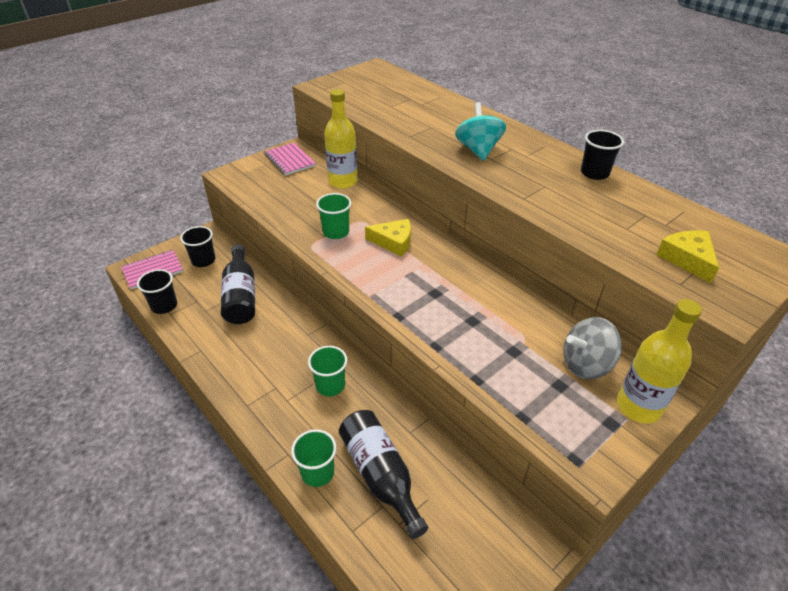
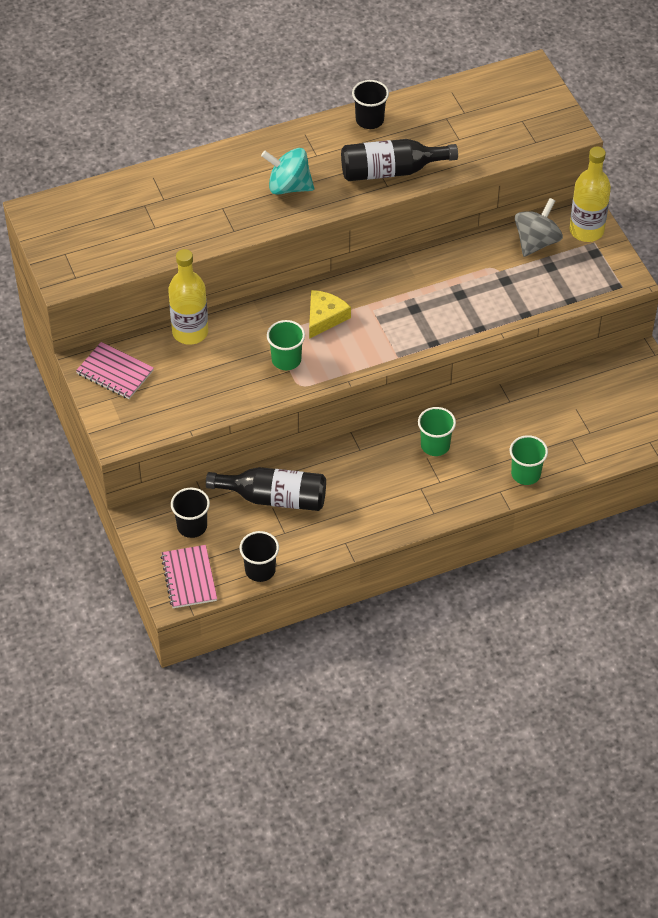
camera: 70 degrees left, 10 degrees up
pink notebook [264,143,316,175] -> pink notebook turned 45 degrees clockwise [76,342,154,399]
black bottle [339,410,428,539] -> black bottle moved to [341,139,458,181]
grey spinning top [563,317,622,380] -> grey spinning top turned 150 degrees counterclockwise [515,198,563,257]
yellow cheese [656,230,719,283] -> none

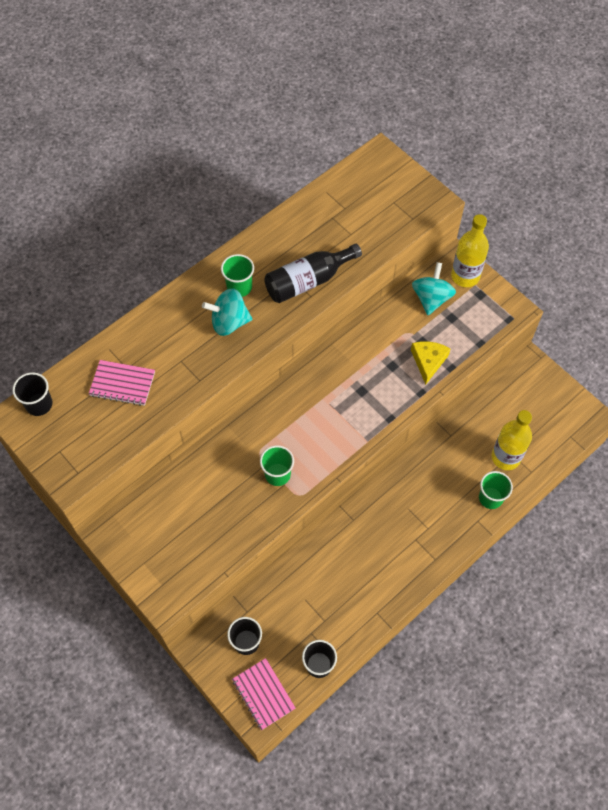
camera: 20 degrees left, 10 degrees up
pink notebook [76,342,154,399] -> pink notebook moved to [89,360,155,406]
yellow bottle [168,249,208,345] -> yellow bottle moved to [492,410,532,470]
black bottle [206,467,326,511] -> none
yellow cheese [309,290,351,339] -> yellow cheese moved to [411,341,450,385]
black cup [352,80,389,129] -> black cup moved to [12,372,53,416]
green cup [418,407,456,456] -> green cup moved to [221,254,254,297]
grey spinning top [515,198,563,257] -> turquoise spinning top [412,262,456,315]

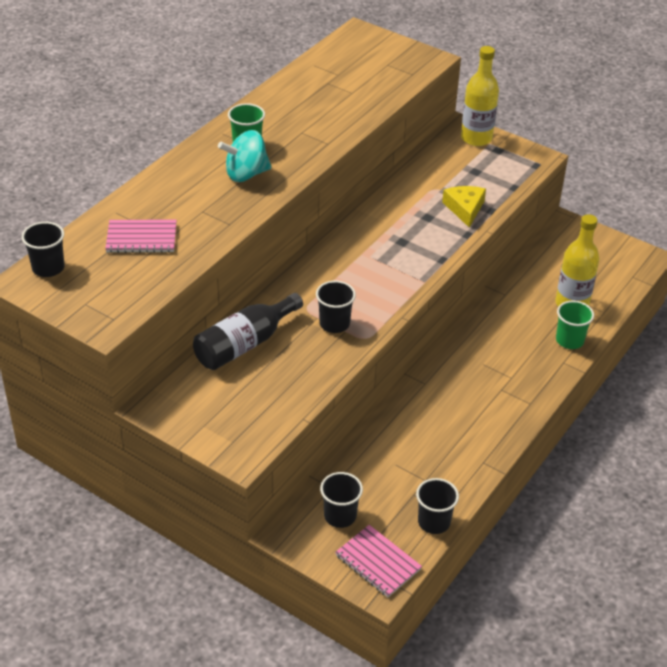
camera: 15 degrees left, 20 degrees down
green cup [260,445,294,486] -> black cup [316,281,356,333]
black bottle [264,243,362,303] -> black bottle moved to [193,293,303,370]
turquoise spinning top [412,262,456,315] -> none

